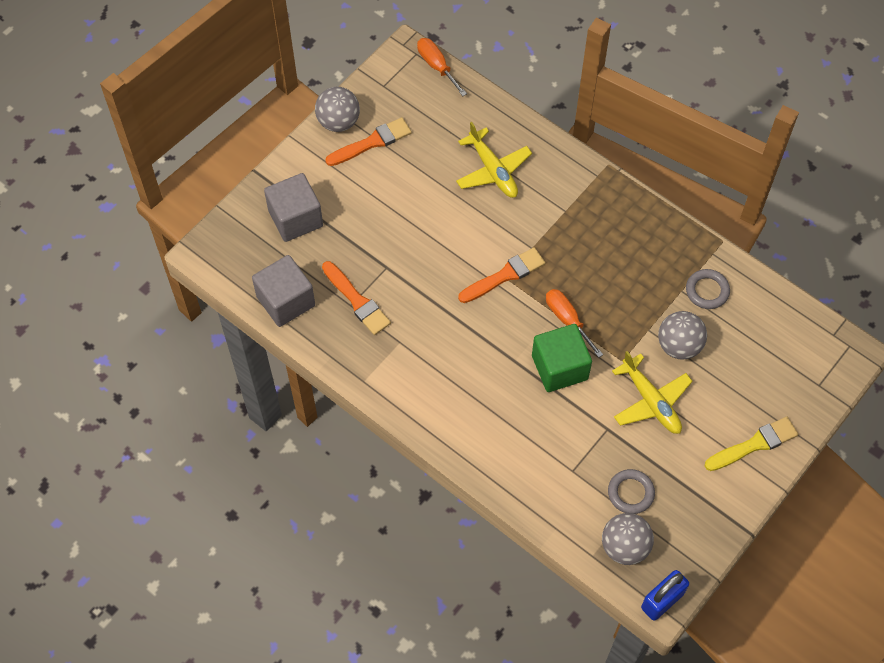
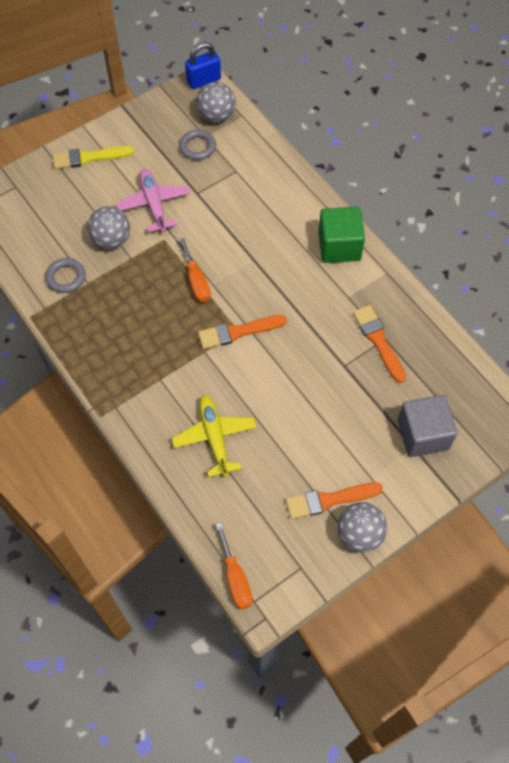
camera: 165 degrees left, 0 degrees up
grey cube [252,255,315,327] -> none
green cube [532,324,592,392] -> green cube moved to [318,207,365,263]
yellow plane [612,351,693,434] -> pink plane [116,169,190,232]

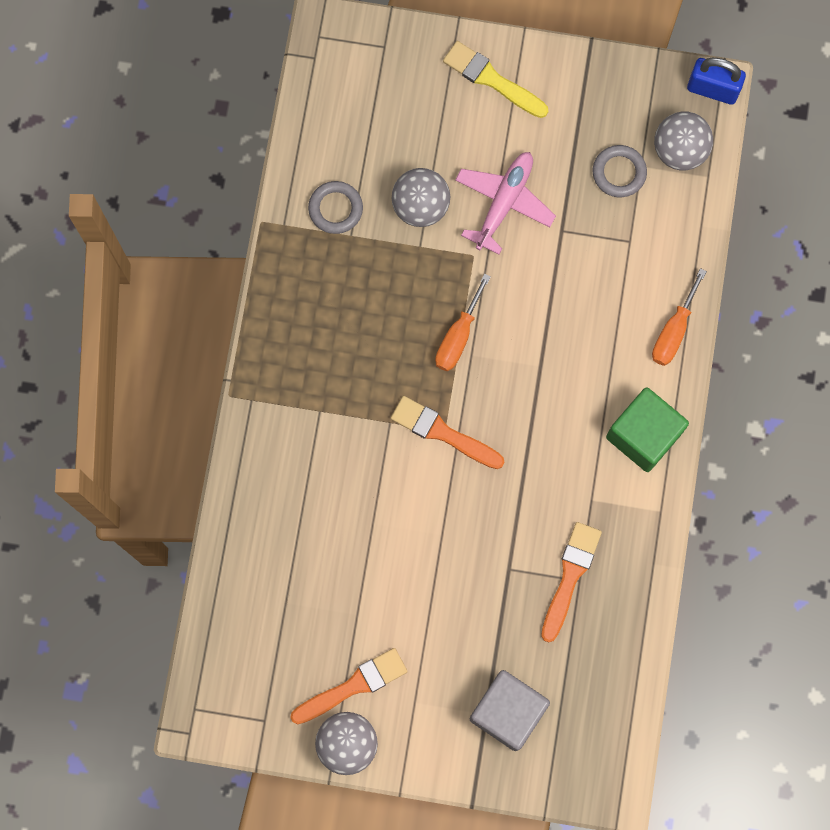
camera: 45 degrees right, 15 degrees up
yellow plane [172,395,257,477] -> none
orange screwdriver [215,522,253,609] -> orange screwdriver moved to [652,268,707,366]
orange brush [286,482,383,519] -> orange brush turned 120 degrees clockwise [290,648,408,724]

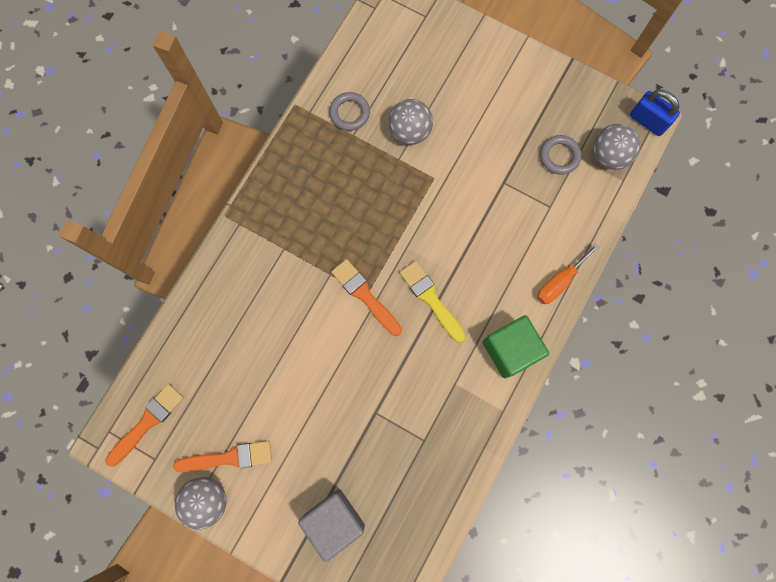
camera: 20 degrees right, 0 degrees up
orange screwdriver [435,274,491,371] -> none
yellow brush [443,41,548,118] -> yellow brush moved to [400,261,466,343]
pink plane [455,152,556,255] -> none
orange brush [541,522,602,643] -> orange brush moved to [105,384,184,466]

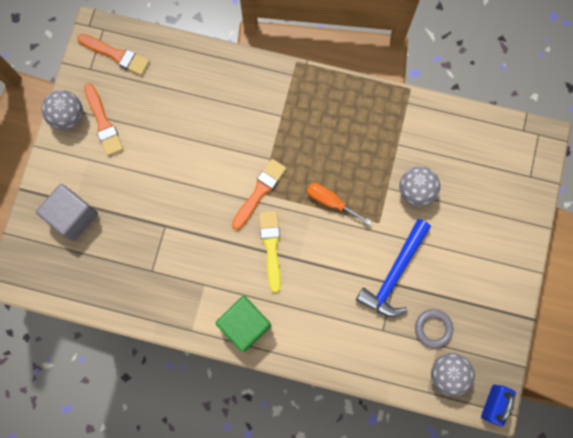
camera: 75 degrees right, 0 degrees up
grey ring [329,92,370,131] -> none
yellow brush [400,261,466,343] -> yellow brush turned 45 degrees counterclockwise [259,211,281,293]
orange screwdriver [537,243,600,304] -> orange screwdriver moved to [307,183,372,225]
none -> blue hammer [356,219,431,317]

